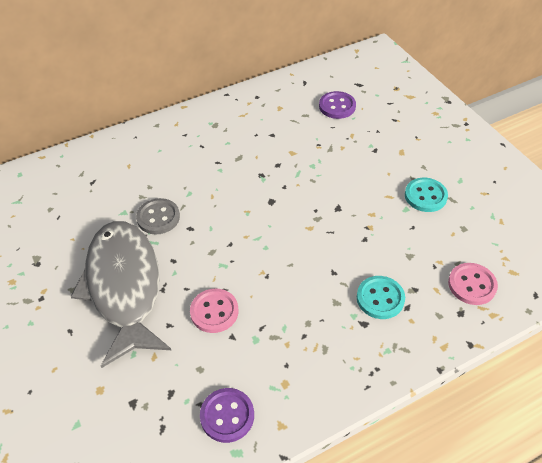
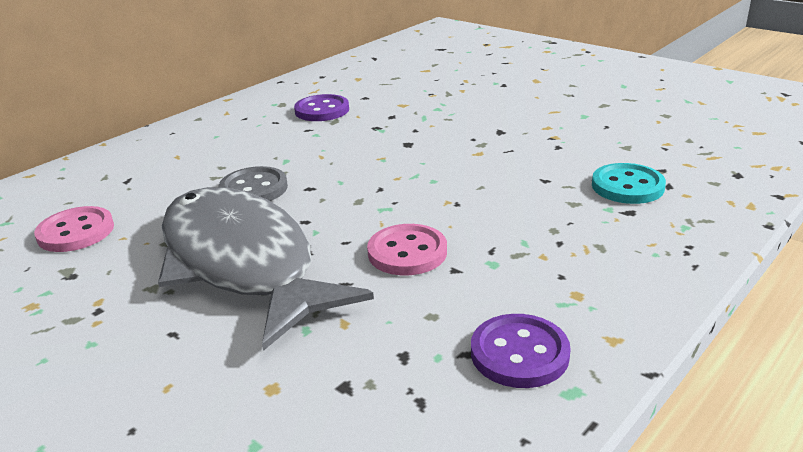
camera: 20 degrees left, 20 degrees down
purple button [319,91,356,119] -> purple button moved to [294,94,349,121]
turquoise button [405,178,448,212] -> none
pink button [448,263,498,305] -> pink button moved to [34,206,114,252]

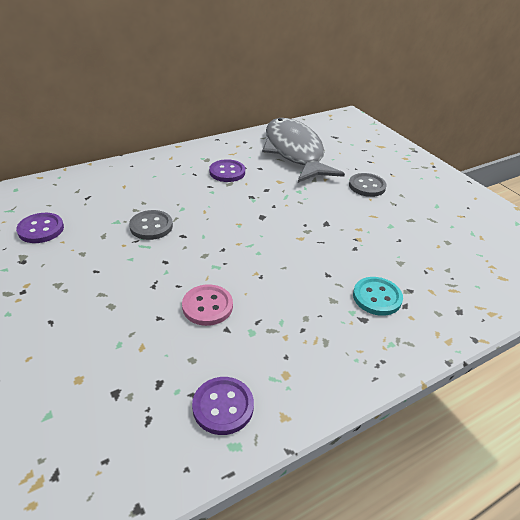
camera: 15 degrees right, 10 degrees up
pink button [34,206,114,252] -> purple button [16,213,64,243]
grey fish [158,187,374,351] -> grey fish moved to [262,118,345,183]
none -> grey button [349,173,387,197]

